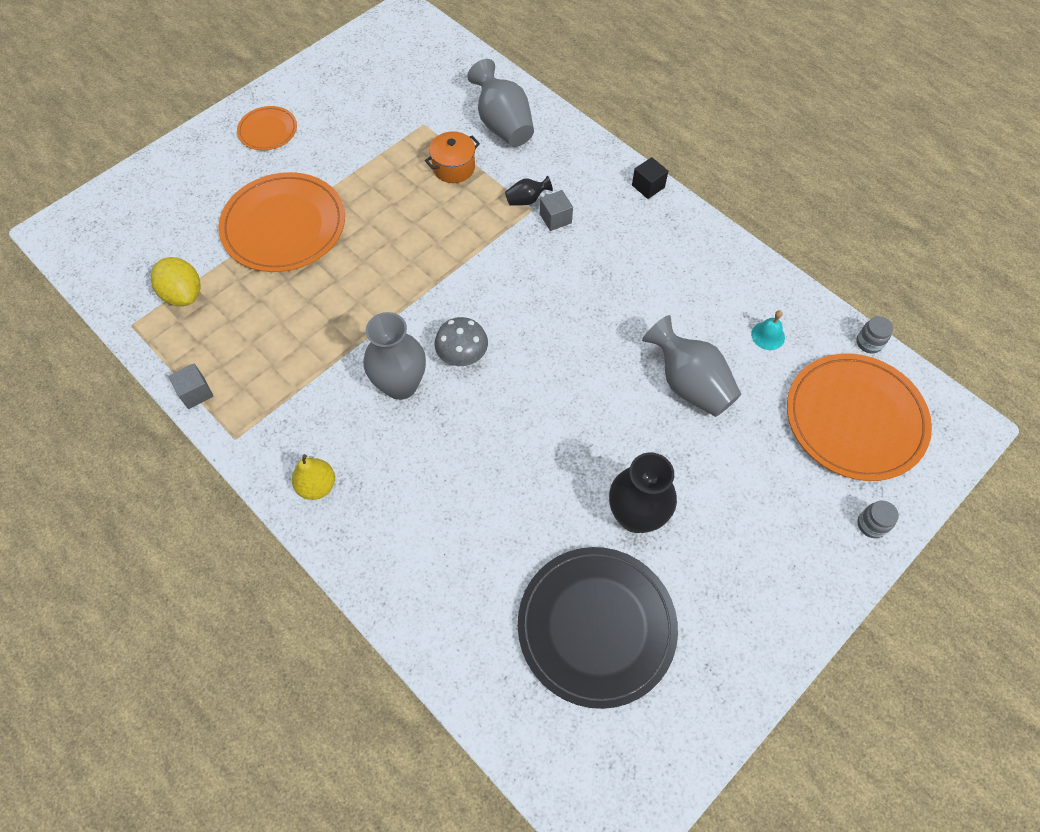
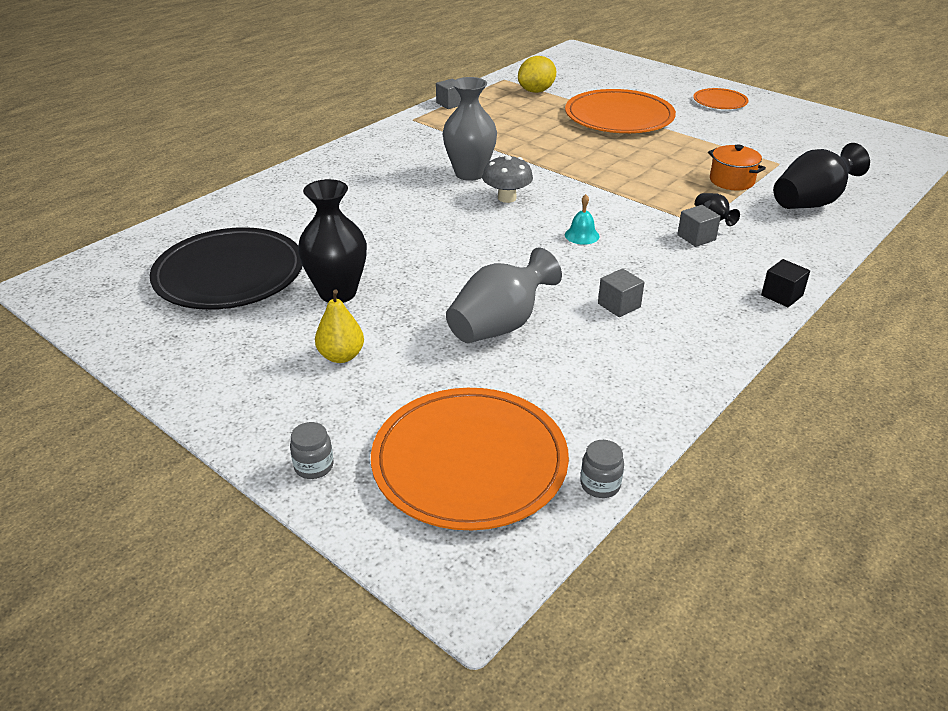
camera: 85 degrees right, 25 degrees down
yellow pear [292,454,335,500] -> yellow pear moved to [315,289,364,363]
grey vase [467,59,534,147] -> black vase [773,143,870,209]
turquoise bell [751,310,785,350] -> turquoise bell moved to [565,194,599,245]
none -> grey cube [598,268,645,317]

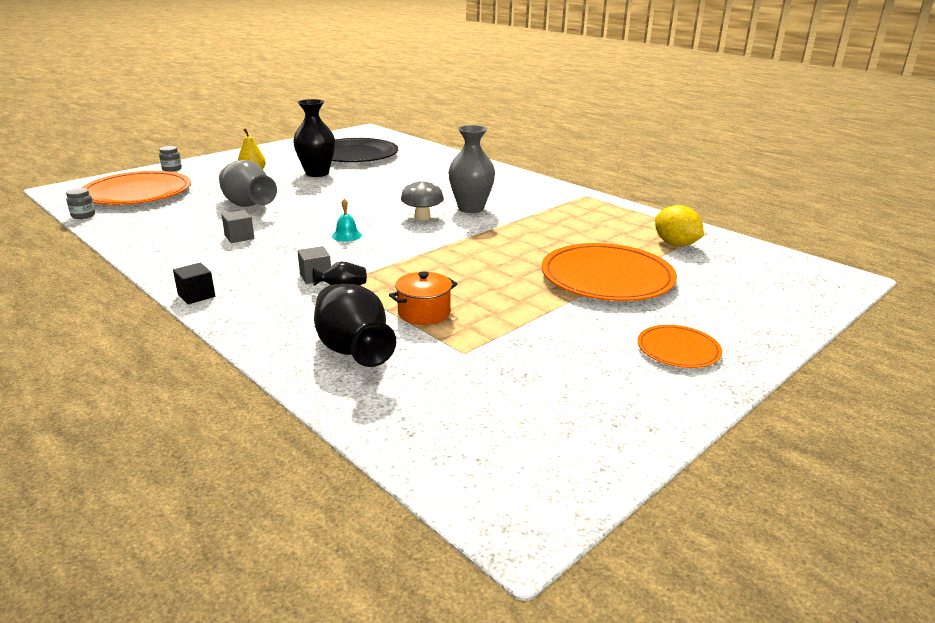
camera: 95 degrees right, 10 degrees down
grey cube [436,78,461,109] -> none

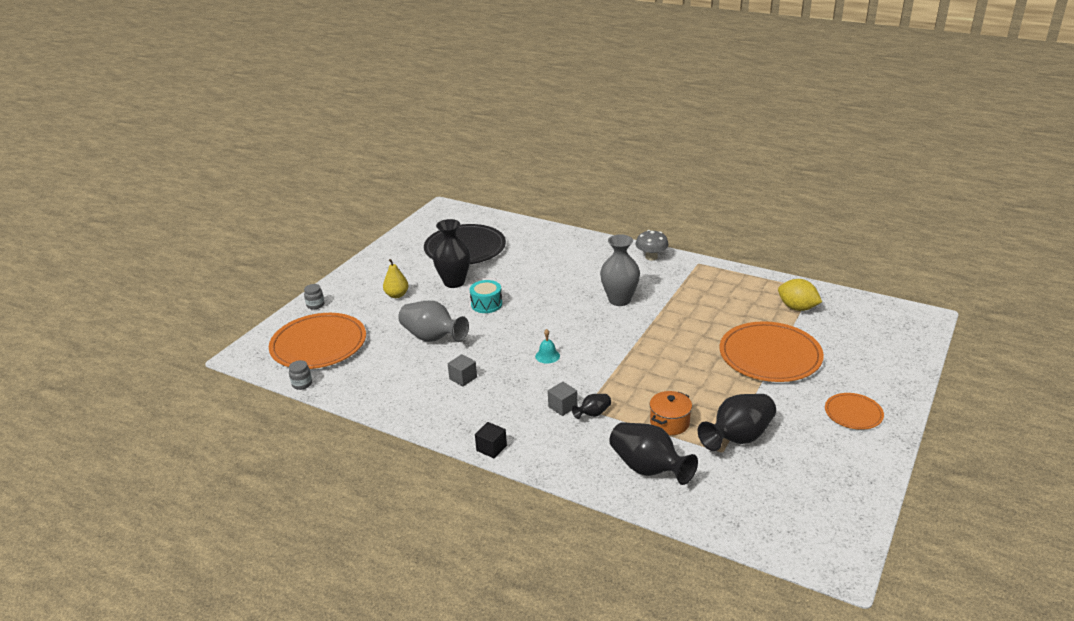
camera: 15 degrees left, 5 degrees up
grey mushroom [401,180,444,220] -> grey mushroom moved to [635,230,669,260]
none -> turquoise drum [470,280,502,313]
none -> black vase [698,394,776,451]

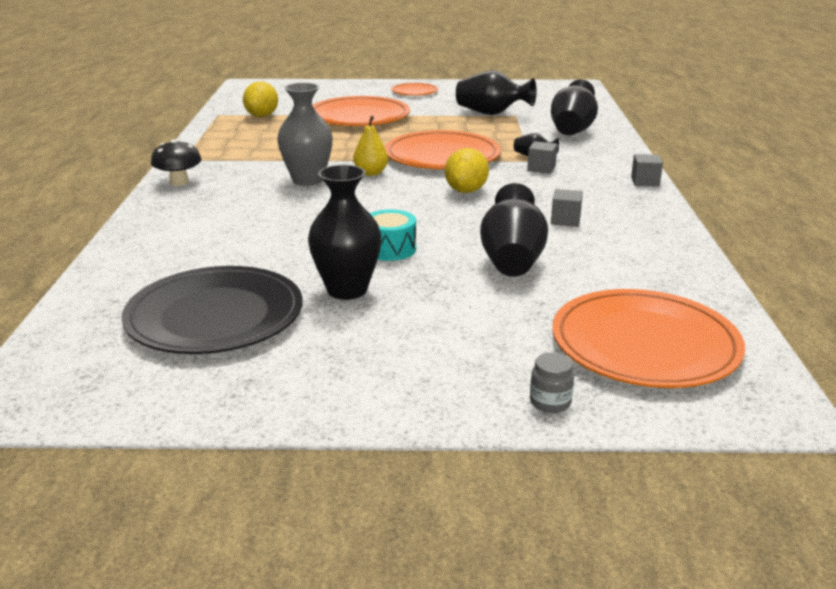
camera: 120 degrees left, 5 degrees down
grey jar [289,360,312,390] -> none
yellow pear [383,259,409,298] -> yellow pear moved to [353,116,388,176]
grey vase [398,301,469,342] -> black vase [480,183,548,277]
black cube [475,422,507,458] -> grey cube [631,154,663,187]
turquoise bell [535,329,560,364] -> yellow lemon [445,148,489,193]
grey mushroom [635,230,669,260] -> black mushroom [151,139,202,186]
orange pot [649,391,692,435] -> none
none -> orange plate [384,130,501,169]

